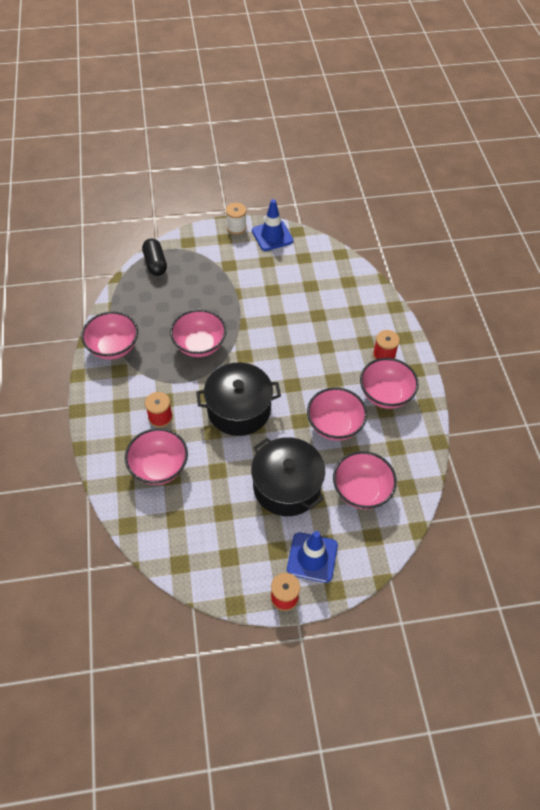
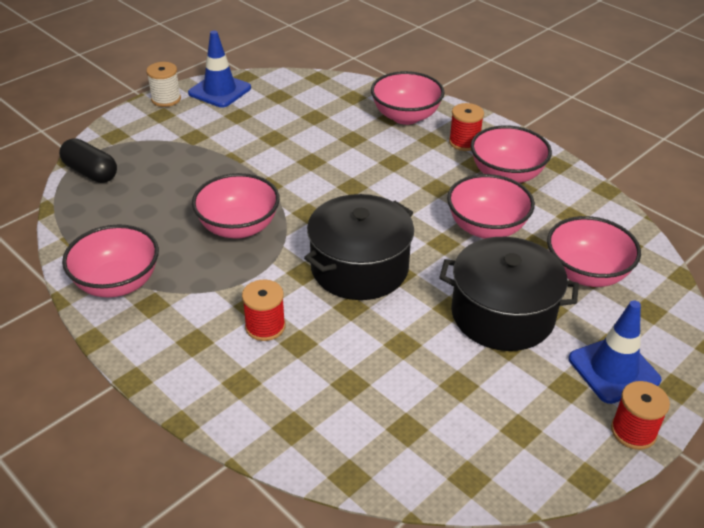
camera: 35 degrees left, 15 degrees down
pink bowl [125,428,188,485] -> pink bowl moved to [371,71,445,125]

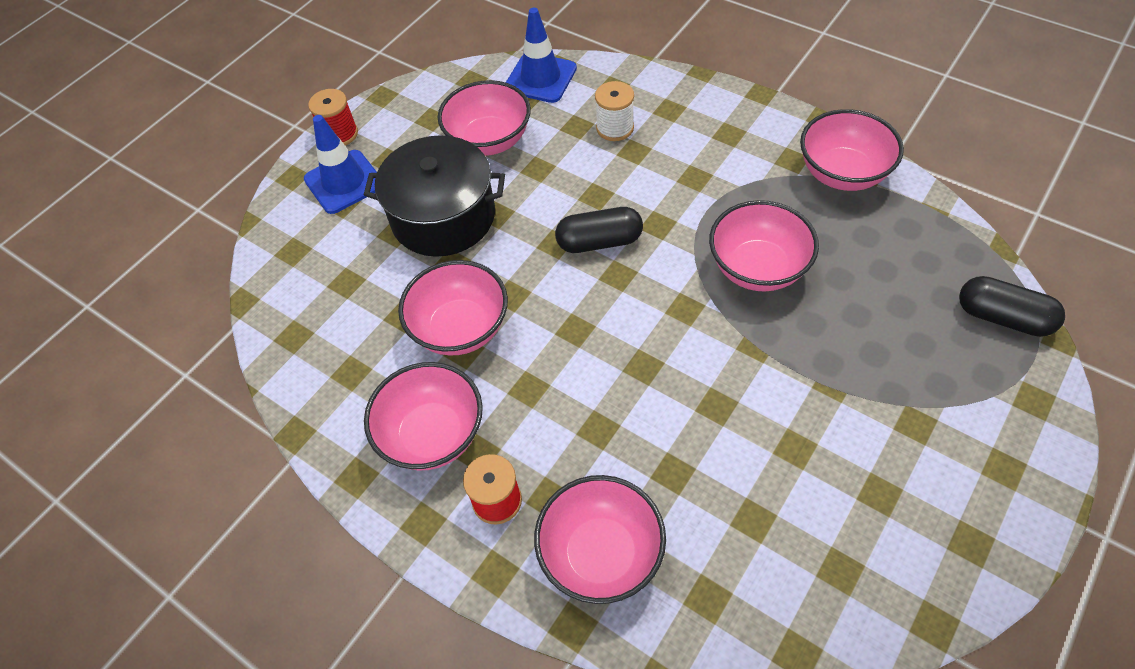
camera: 175 degrees right, 15 degrees up
white spool [146,62,181,107] -> white spool moved to [595,81,634,141]
blue traffic cone [188,30,251,108] -> blue traffic cone moved to [506,8,577,103]
red spool [242,280,285,341] -> none
black pot [304,194,414,300] -> black capsule [555,207,643,253]
pink bowl [547,216,641,287] -> pink bowl moved to [438,80,531,156]

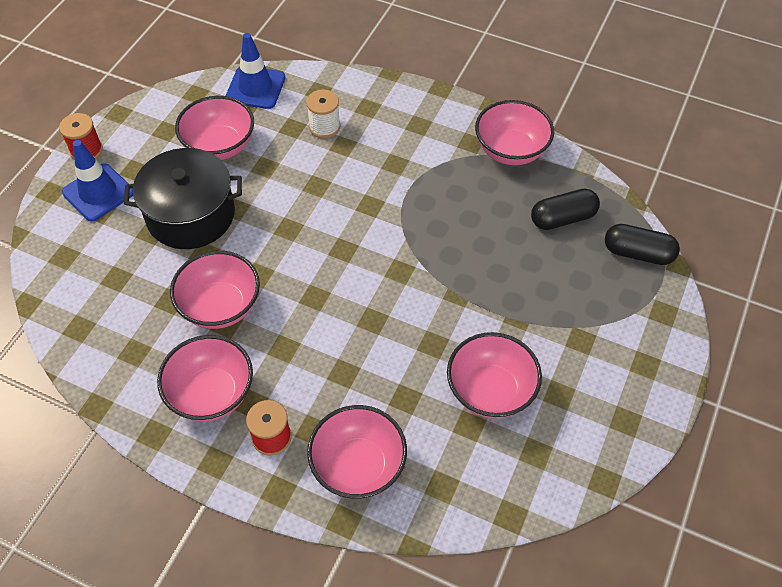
camera: 15 degrees left, 0 degrees up
black capsule [555,207,643,253] -> black capsule moved to [531,189,600,230]
pink bowl [709,200,819,292] -> pink bowl moved to [447,332,542,419]

